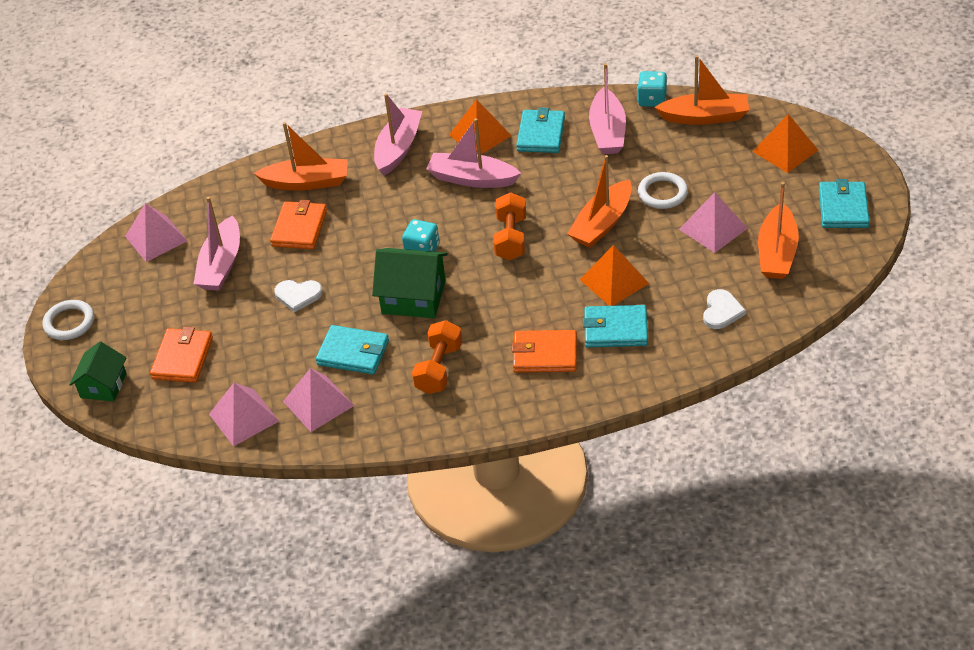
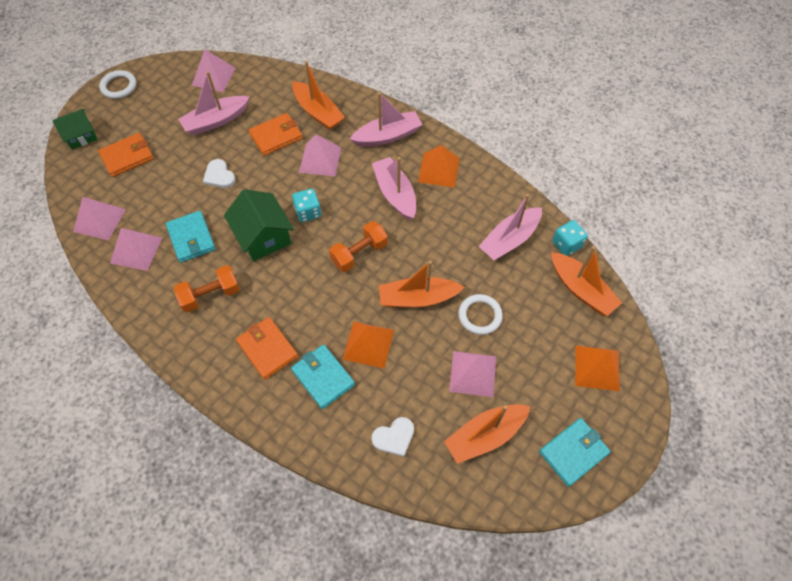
camera: 45 degrees right, 15 degrees up
turquoise wallet [516,108,565,153] -> none
none -> pink pyramid [299,134,341,176]

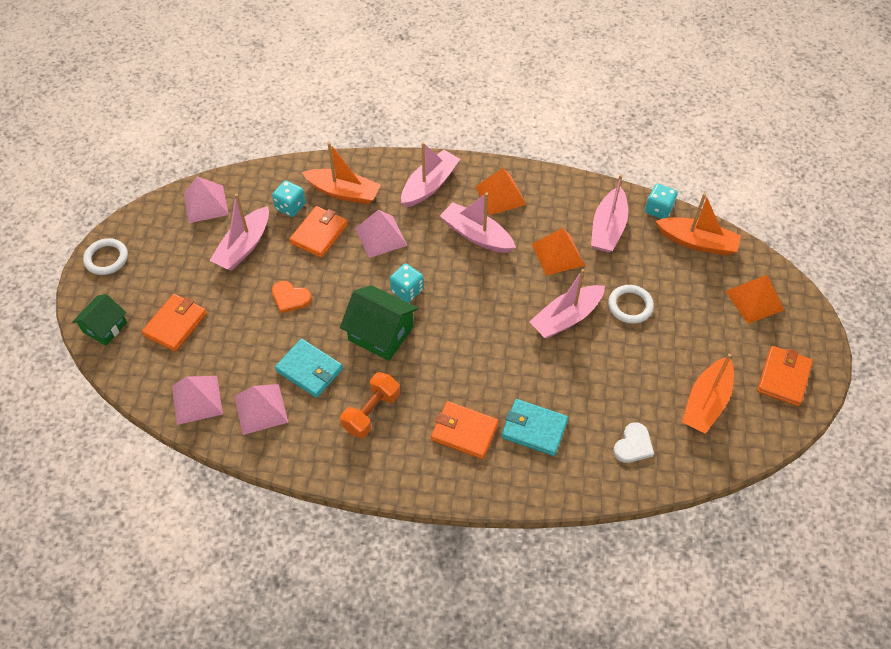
camera: 30 degrees left, 5 degrees down
white heart [203,159,235,188] -> orange heart [272,281,312,313]
orange dumbbell [329,221,388,272] -> none
orange pyramid [343,321,394,369] -> orange pyramid moved to [532,228,585,276]
orange boat [379,261,465,307] -> pink boat [529,269,605,338]
pink pyramid [449,351,496,397] -> none
turquoise wallet [539,418,611,487] -> orange wallet [757,346,813,406]
none -> turquoise dice [272,180,306,217]

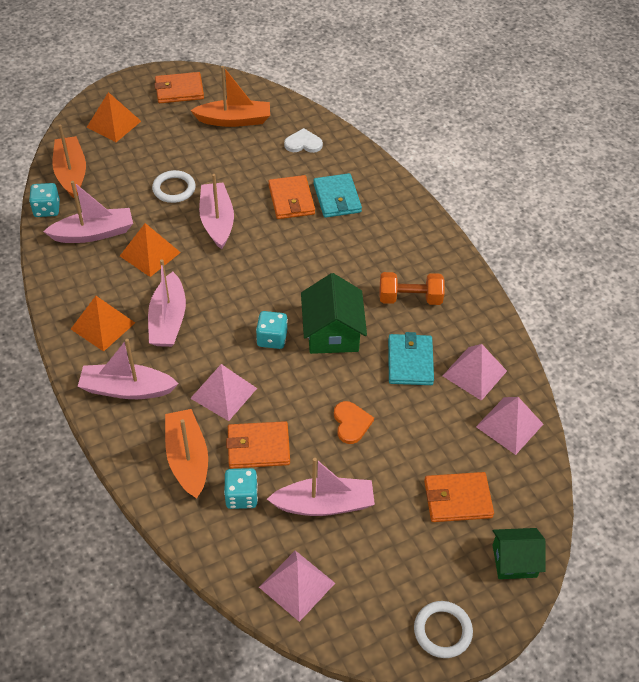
camera: 125 degrees left, 5 degrees down
orange wallet [431,401,499,459] -> orange wallet moved to [268,175,315,219]
pink boat [529,269,605,338] -> pink boat turned 120 degrees counterclockwise [199,174,234,250]

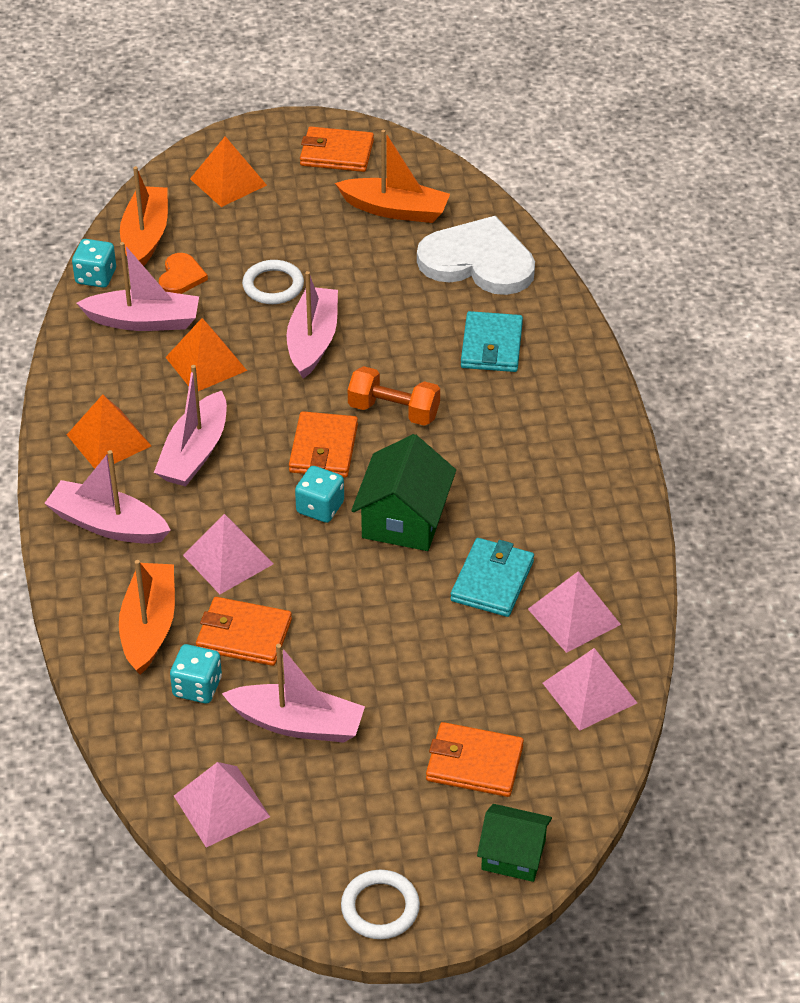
camera: 20 degrees right, 5 degrees down
orange wallet [268,175,315,219] -> orange wallet moved to [289,411,358,477]
white heart [284,128,323,153] -> white heart [417,216,535,295], size x2.13
orange heart [334,401,374,444] -> orange heart moved to [159,253,208,294]
orange dumbbell [379,272,445,305] -> orange dumbbell moved to [348,366,440,426]

